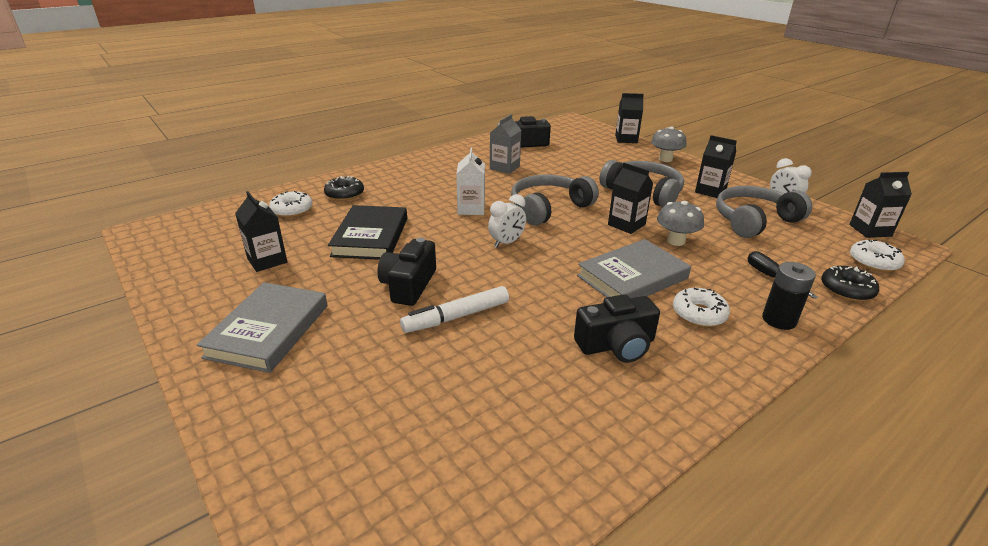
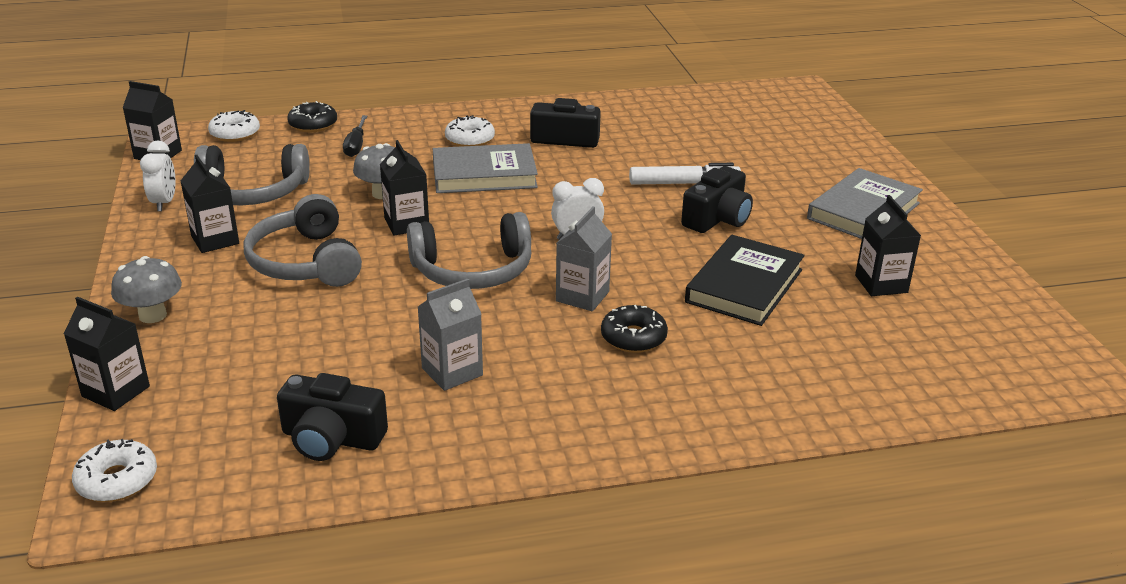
camera: 155 degrees left, 0 degrees up
white donut [269,191,313,218] -> white donut moved to [72,439,157,502]
black donut [324,176,364,201] -> black donut moved to [601,305,668,353]
white carton [456,148,485,215] -> grey carton [556,206,612,311]
black battery [762,262,816,330] -> none

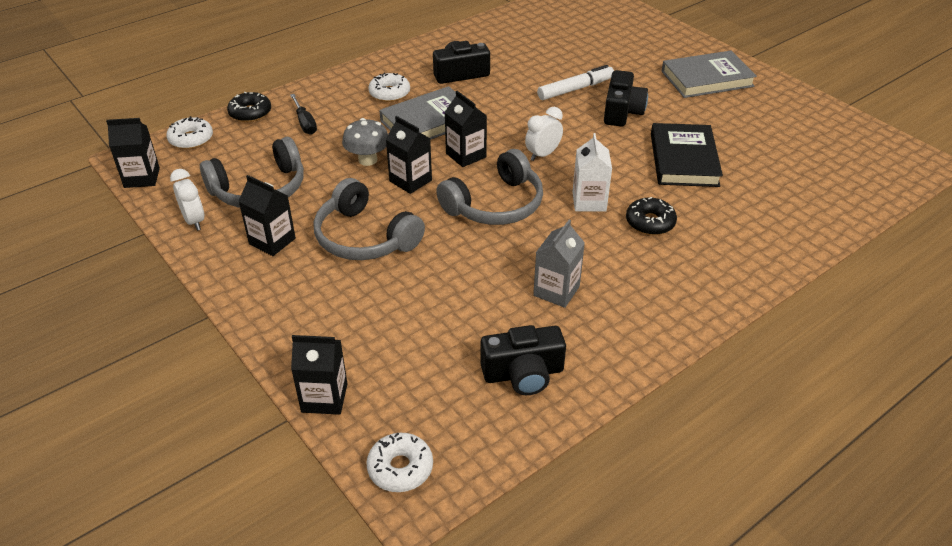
camera: 25 degrees left, 10 degrees up
grey mushroom [111,256,182,323] -> none
grey carton [556,206,612,311] -> white carton [573,133,612,211]
grey book [807,168,923,239] -> grey book turned 60 degrees clockwise [661,51,757,98]
black carton [855,195,921,296] -> black carton moved to [445,91,487,167]

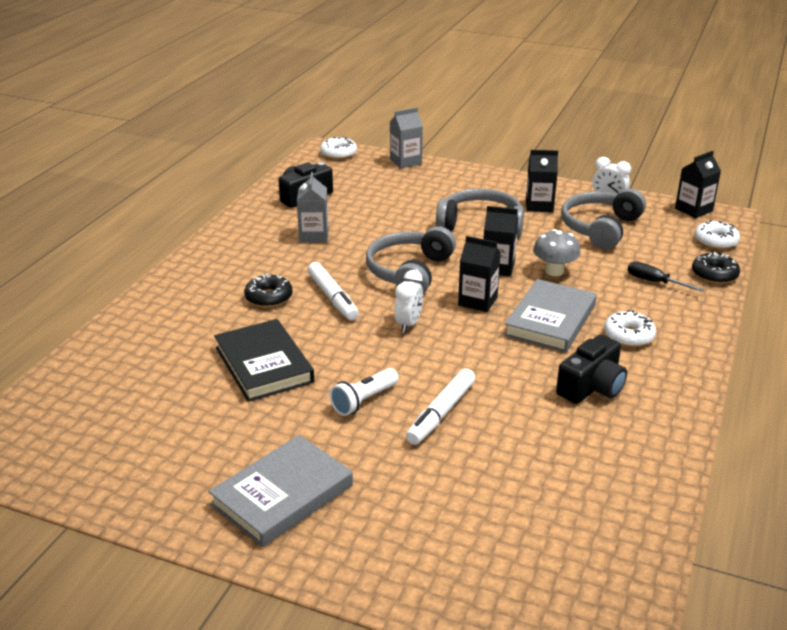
camera: 150 degrees right, 10 degrees down
black carton [291,335,347,415] -> grey carton [390,107,423,168]
white carton [573,133,612,211] -> white marker [308,262,359,321]
black camera [604,70,648,127] -> white flashlight [329,368,399,416]

